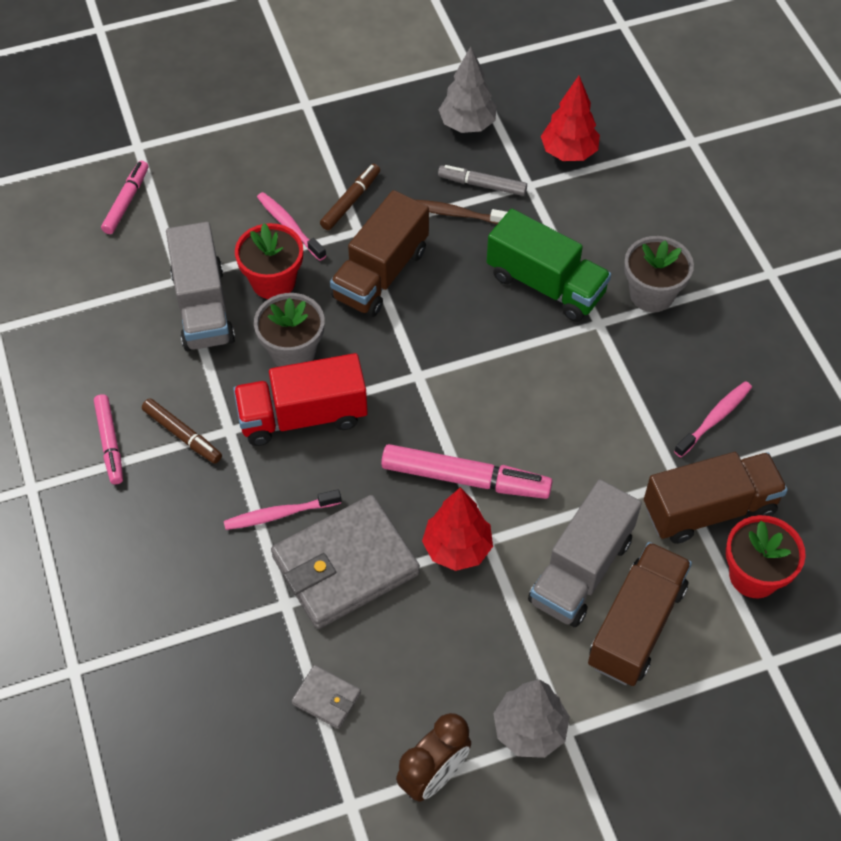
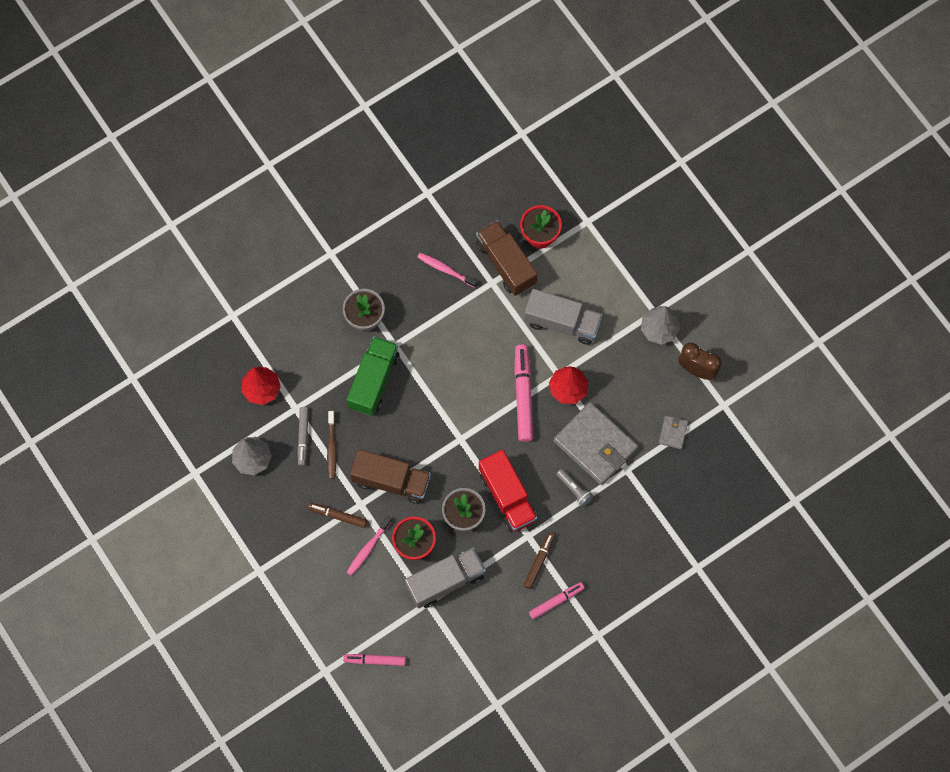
camera: 105 degrees left, 15 degrees up
pink toothbrush [224,489,341,530] -> grey flashlight [556,469,594,507]
brown truck [588,542,692,686] -> none

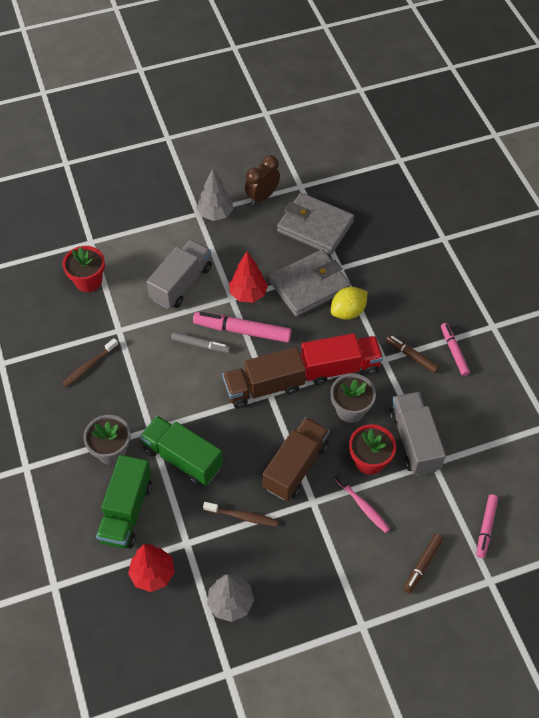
camera: 75 degrees left, 15 degrees down
grey marker [297,407,309,466] -> grey marker moved to [171,332,230,353]
brown marker [308,502,367,528] -> brown marker moved to [403,533,444,594]
pink toothbrush [417,253,478,288] -> brown toothbrush [62,338,118,387]
brown truck [476,220,538,296] -> brown truck moved to [222,347,306,409]
grey flashlight [556,469,594,507] -> yellow lemon [331,287,367,320]
grey wallet [659,416,688,449] -> grey wallet [277,193,354,255], size x2.26
none -> green truck [96,455,152,549]

